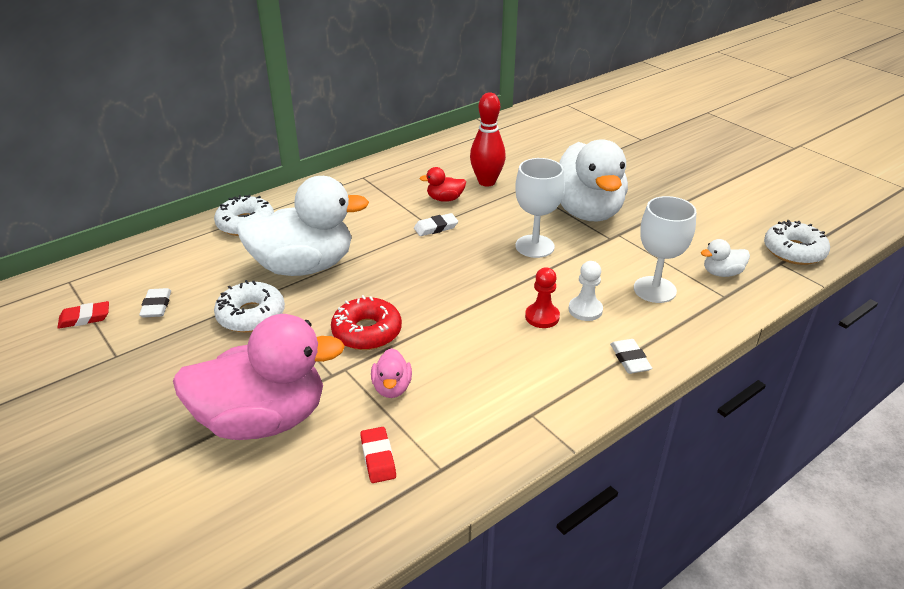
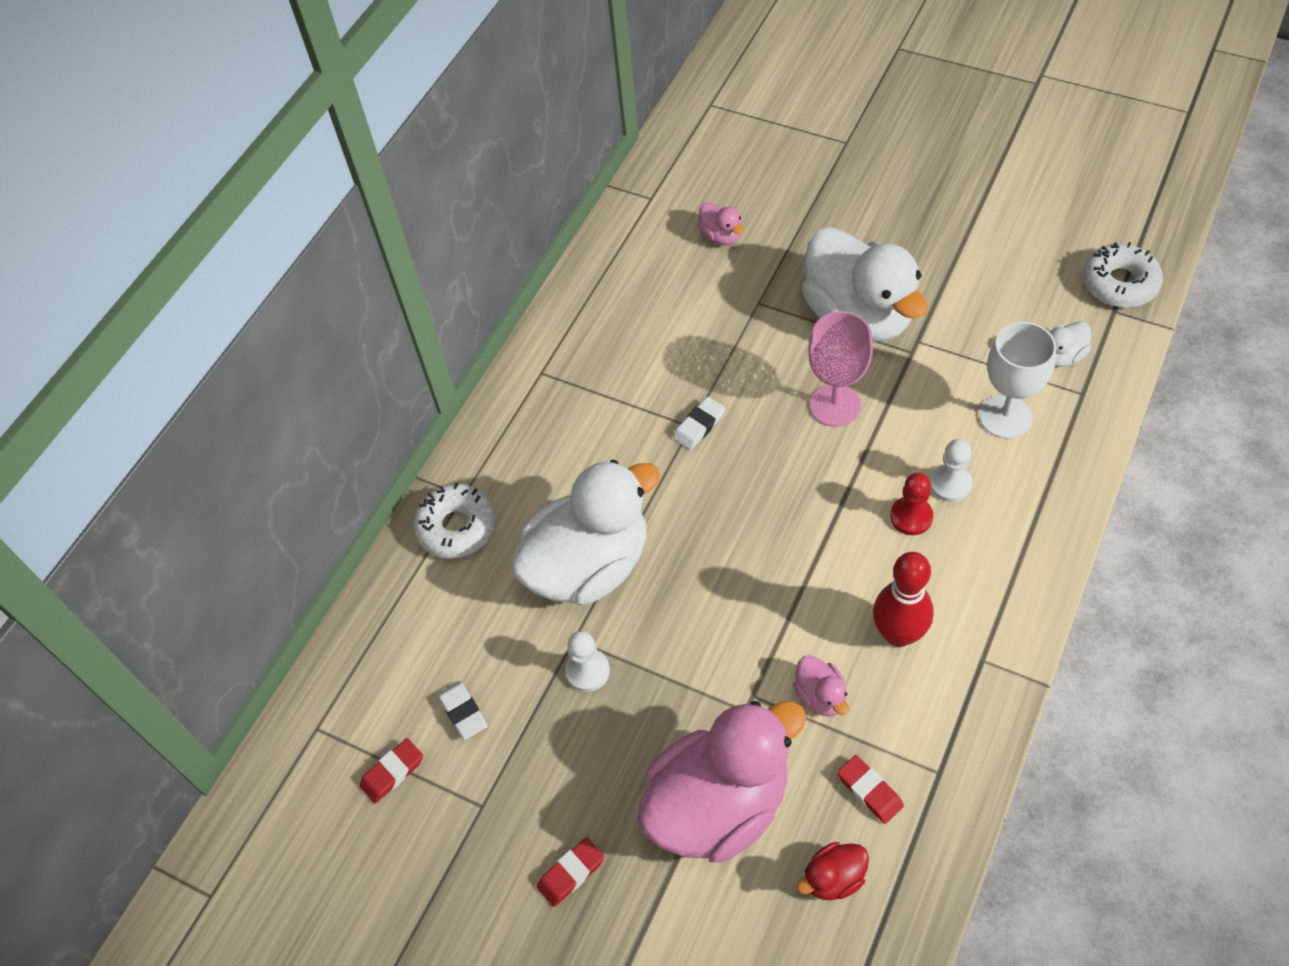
camera: 20 degrees left, 20 degrees up
white donut [214,280,285,333] -> white pawn [565,631,610,692]
red donut [331,295,402,350] -> none
red duck [419,167,466,202] -> red duck moved to [797,842,869,900]
red bowling pin [470,93,506,186] -> red bowling pin moved to [873,552,934,647]
white goblet [515,158,565,258] -> pink goblet [808,311,873,427]
white eraser [610,339,652,374] -> none
none -> red eraser [537,837,604,907]
none -> pink duck [698,202,744,246]

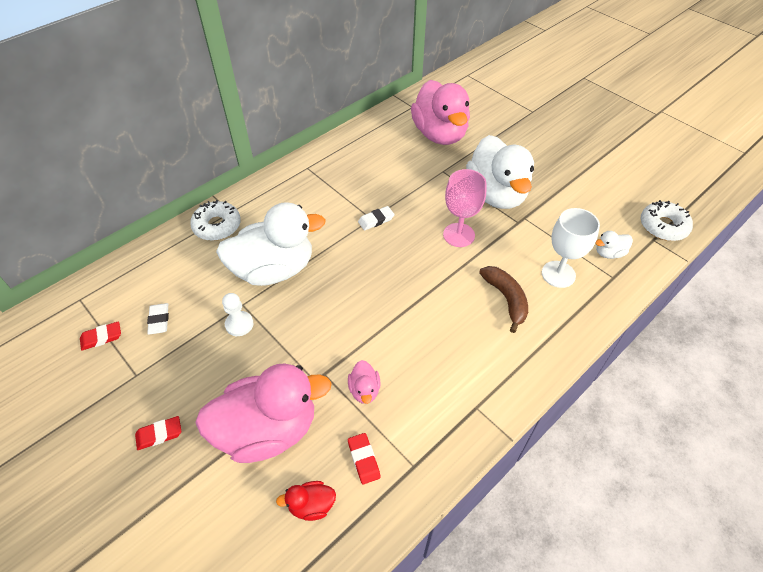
camera: 15 degrees right, 5 degrees down
pink duck [698,202,744,246] -> pink duck [411,80,470,145], size x2.42
red bowling pin [873,552,934,647] -> none
red pawn [890,473,933,535] -> none
white pawn [930,439,972,502] -> brown banana [479,266,528,333]

